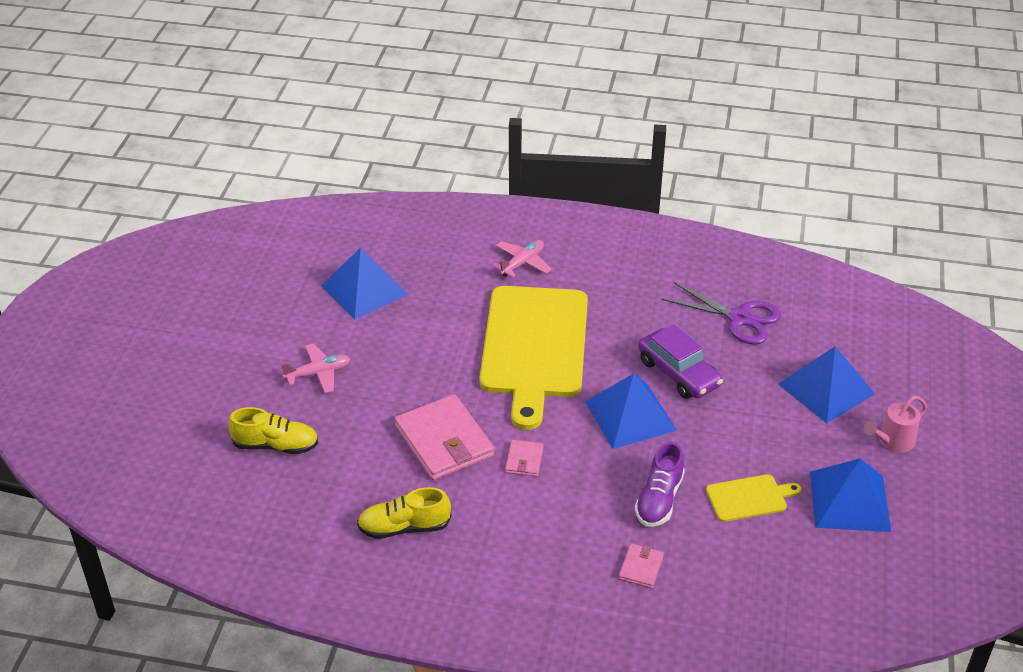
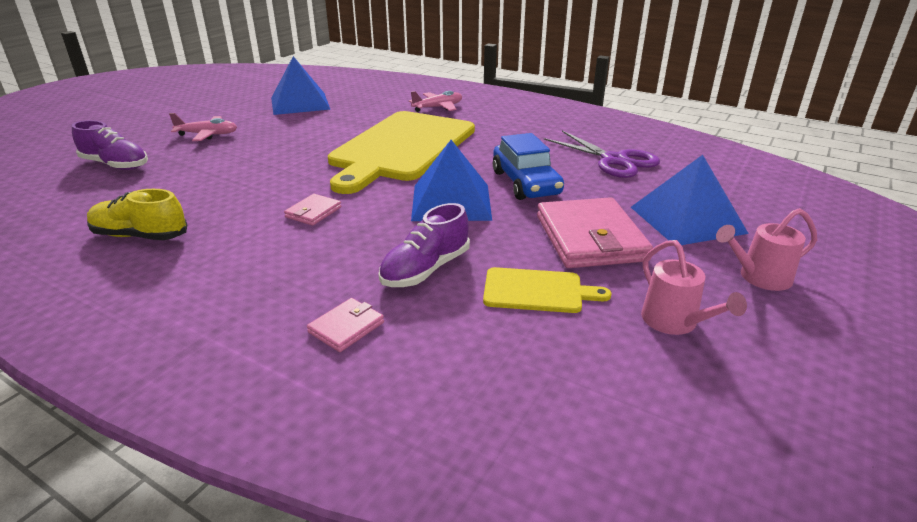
camera: 20 degrees right, 10 degrees down
yellow shoe [228,407,318,454] -> purple shoe [72,120,148,170]
pink wallet [395,394,494,480] -> pink wallet moved to [537,197,653,268]
purple car [639,325,723,399] -> blue car [493,133,564,200]
blue pyramid [810,459,891,532] -> pink watering can [641,240,747,335]

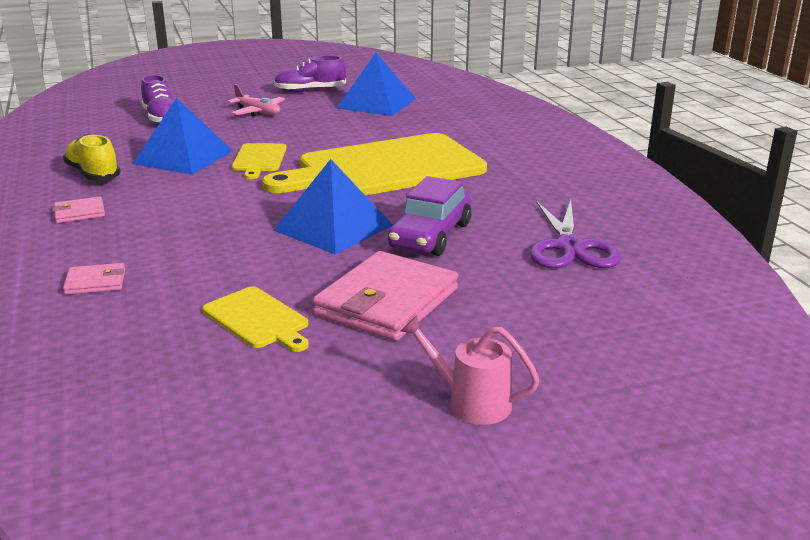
camera: 40 degrees right, 5 degrees down
pink wallet [284,194,342,226] -> pink wallet moved to [52,196,105,223]
purple shoe [379,203,470,287] -> purple shoe moved to [274,56,346,92]
pink plane [409,91,462,112] -> none
blue car [493,133,564,200] -> purple car [388,176,471,256]
blue pyramid [631,155,749,245] -> blue pyramid moved to [133,98,233,175]
pink watering can [641,240,747,335] -> none
none -> yellow cutting board [232,143,287,179]

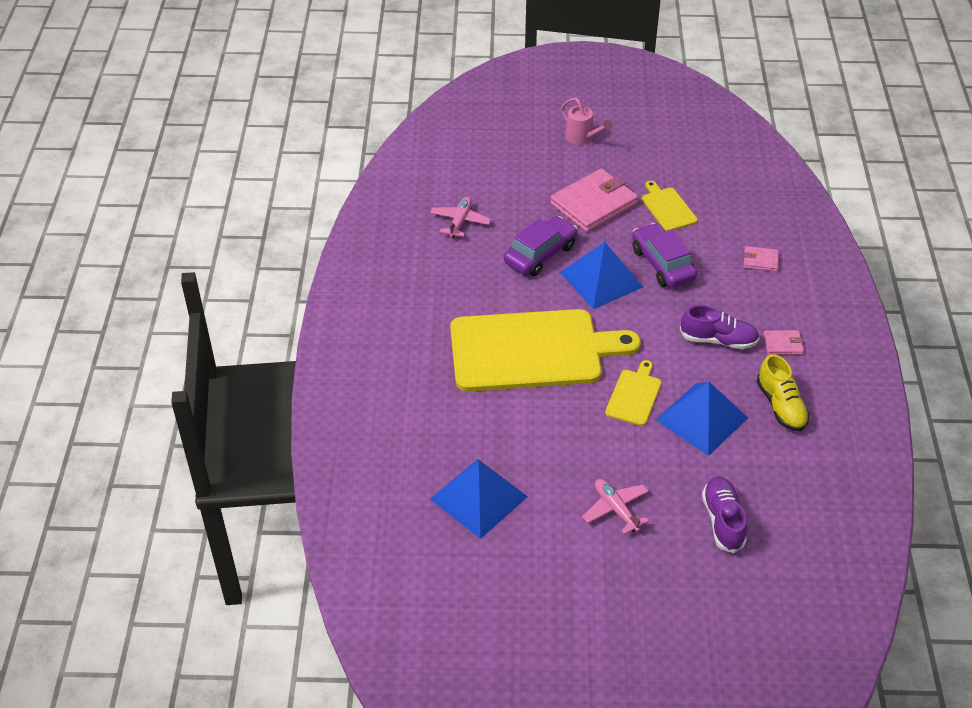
camera: 160 degrees left, 20 degrees up
purple shoe [274,56,346,92] -> purple shoe moved to [680,305,760,349]
purple scissors [530,200,621,268] -> pink plane [430,197,491,238]
none -> purple car [632,223,697,288]

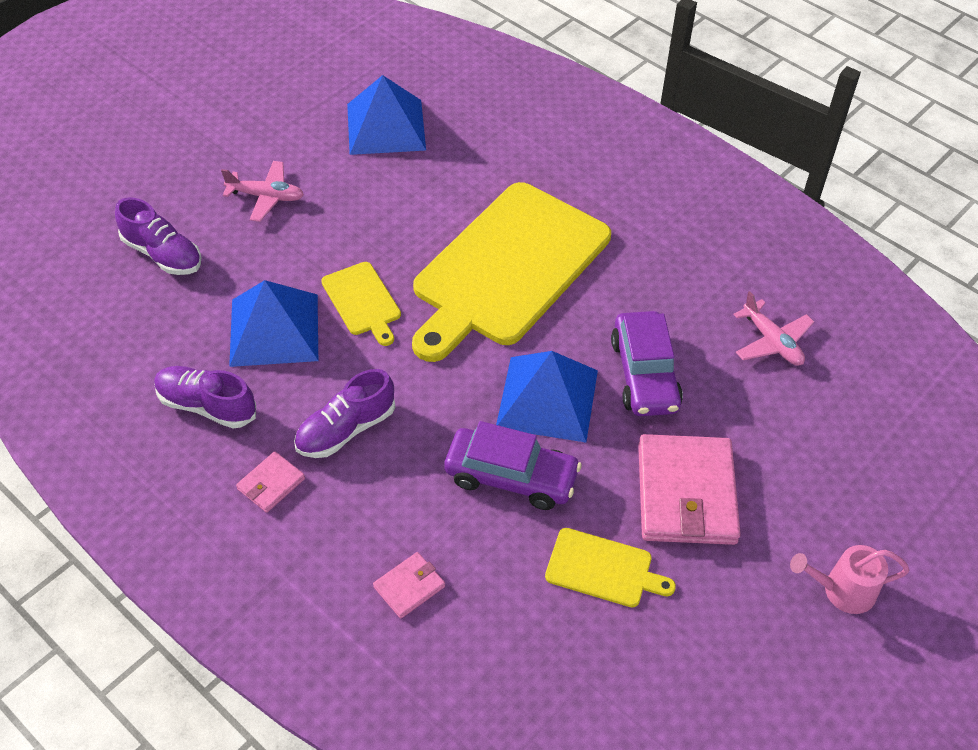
camera: 130 degrees right, 5 degrees up
yellow shoe [756,354,810,432] -> purple shoe [154,366,256,429]

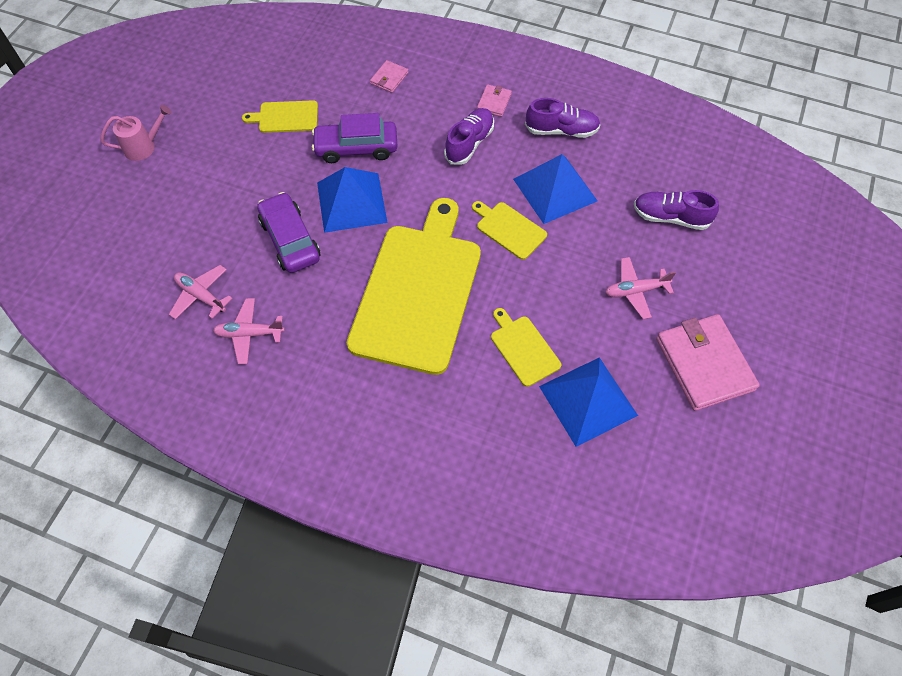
camera: 160 degrees right, 10 degrees up
pink wallet [638,434,741,545] -> pink wallet moved to [656,314,760,411]
none -> pink plane [213,298,285,364]
none -> yellow cutting board [491,308,561,387]

